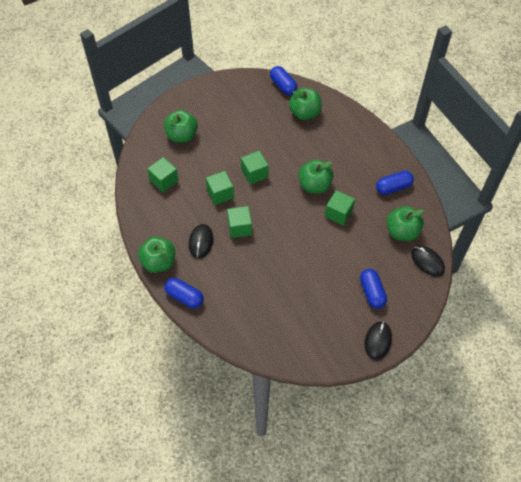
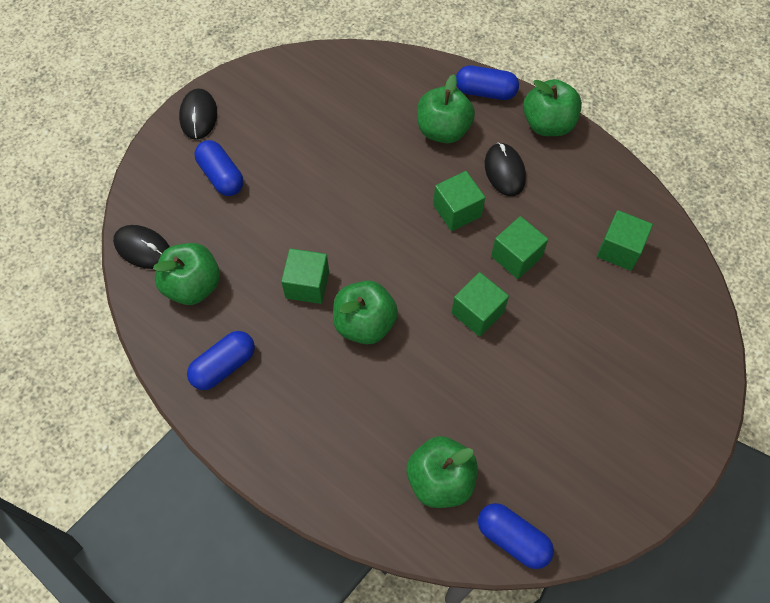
camera: 160 degrees right, 5 degrees up
green apple [164,110,198,143] -> green apple moved to [417,74,475,143]

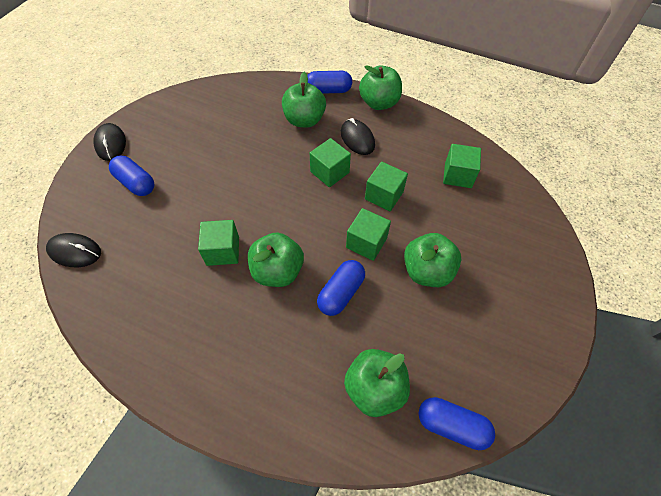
camera: 15 degrees left, 5 degrees down
green apple [153,243,220,305] -> green apple moved to [404,233,462,287]
blue capsule [187,331,255,390] -> blue capsule moved to [317,260,365,316]

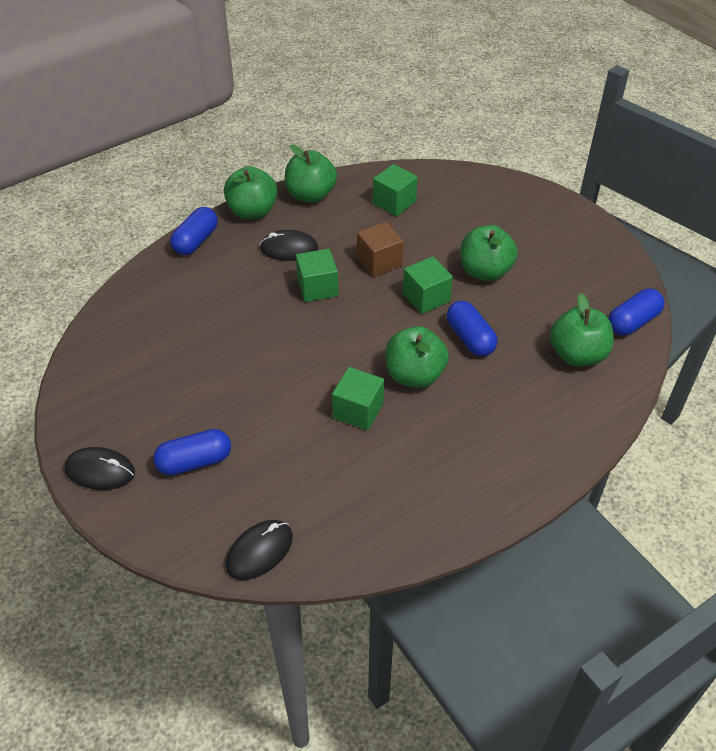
camera: 60 degrees left, 10 degrees down
green apple [282,72,326,127] -> green apple moved to [285,145,337,203]
green cube [365,162,408,211] -> brown cube [357,222,403,277]

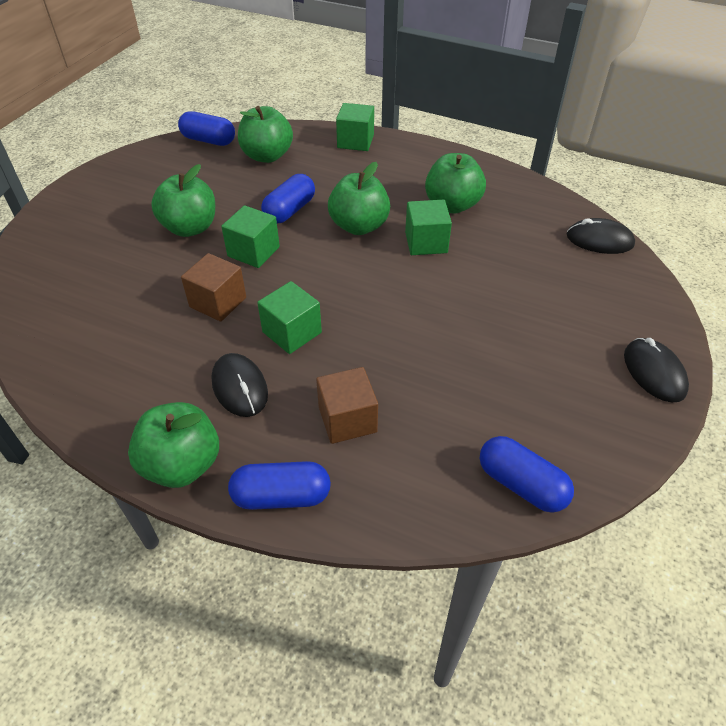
camera: 120 degrees left, 0 degrees up
blue capsule [153,429,231,476] -> blue capsule moved to [480,436,574,513]
green apple [285,145,337,203] -> green apple moved to [425,153,486,214]
green cube [373,164,418,216] -> green cube moved to [336,103,374,151]
none -> brown cube [316,367,378,444]

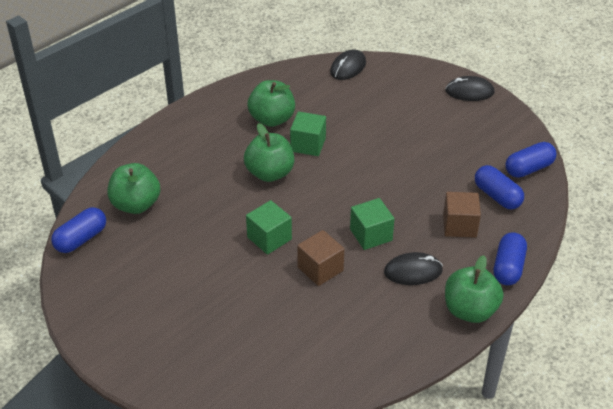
camera: 70 degrees left, 5 degrees down
green apple [151,164,215,237] -> none
blue capsule [261,174,315,223] -> blue capsule moved to [475,165,524,209]
green cube [336,103,374,151] -> none

